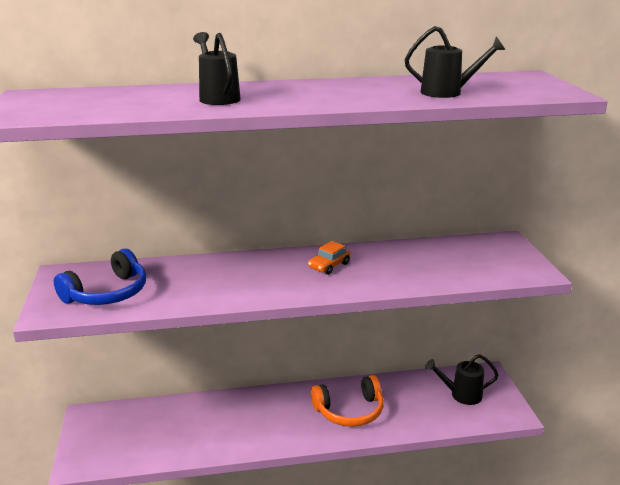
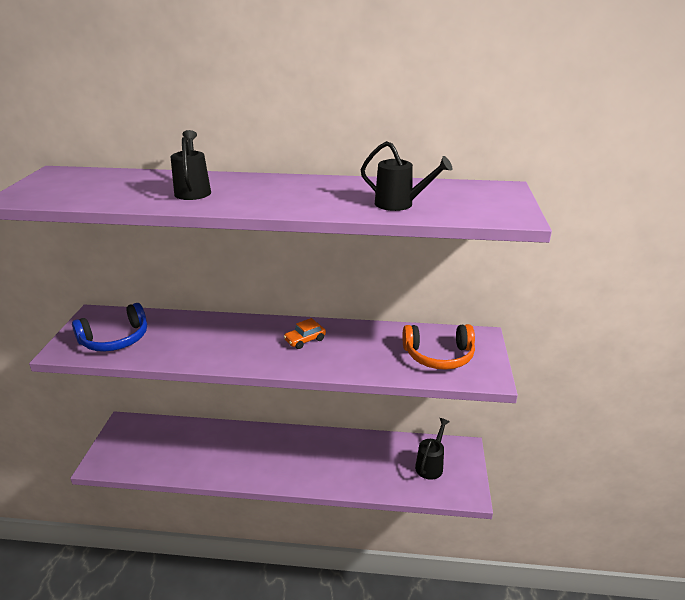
camera: 15 degrees right, 5 degrees up
orange headphones [311,375,384,427] -> orange headphones moved to [402,324,475,370]
black watering can [425,354,499,405] -> black watering can turned 105 degrees clockwise [415,418,450,480]

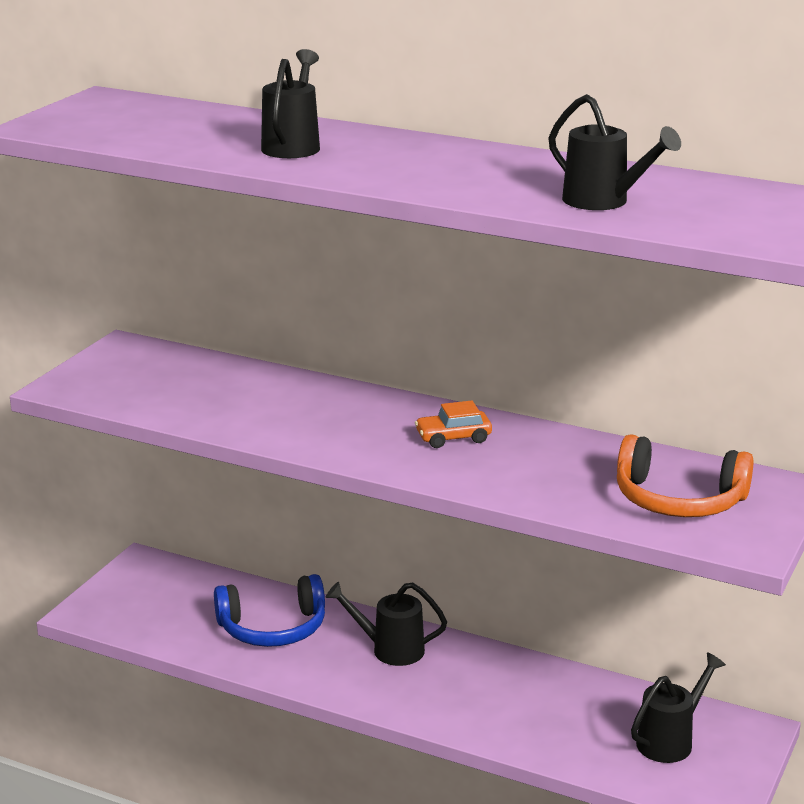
camera: 20 degrees right, 5 degrees down
blue headphones [72,303,147,352] -> blue headphones moved to [214,574,325,647]
none -> black watering can [326,582,447,666]

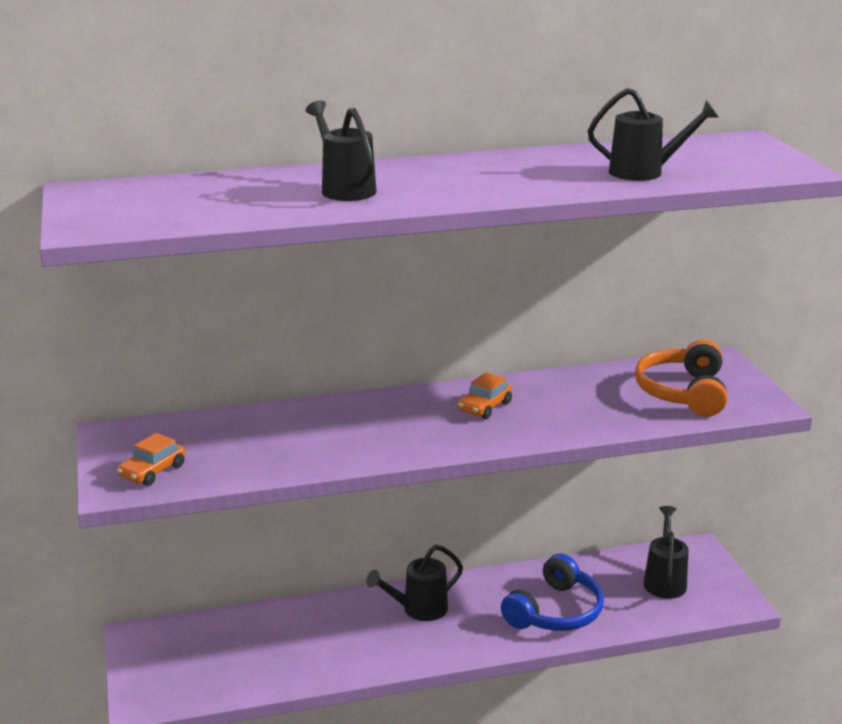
camera: 40 degrees left, 0 degrees up
blue headphones [214,574,325,647] -> blue headphones moved to [501,554,604,631]
orange headphones [617,434,754,517] -> orange headphones turned 120 degrees clockwise [635,340,727,417]
none -> orange car [117,433,185,486]

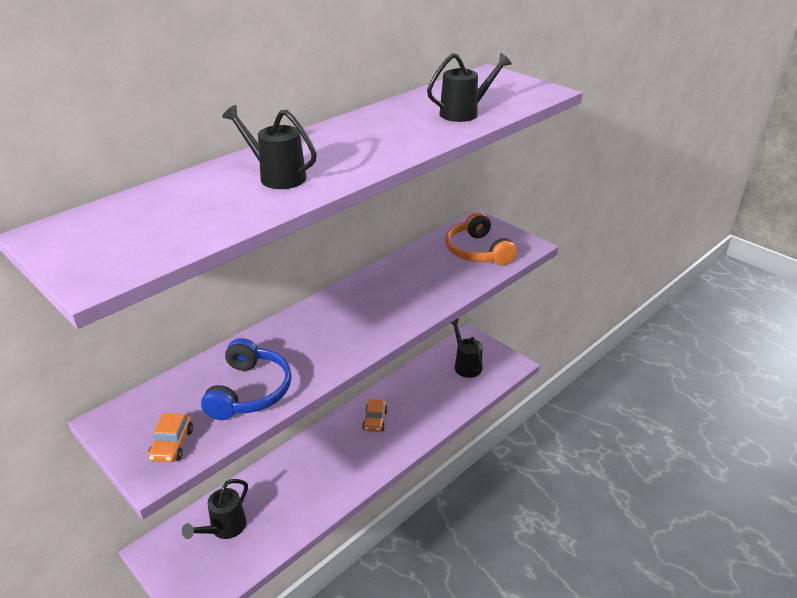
camera: 30 degrees left, 10 degrees up
black watering can [366,545,463,621] -> black watering can moved to [182,479,248,539]
orange car [458,372,512,419] -> orange car moved to [362,399,387,432]
blue headphones [501,554,604,631] -> blue headphones moved to [201,338,292,420]

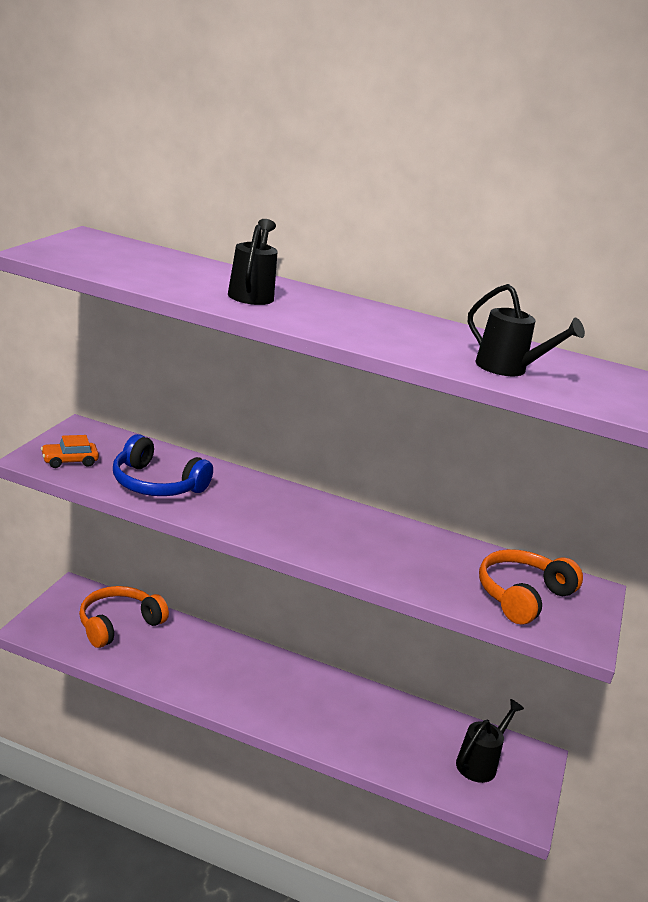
camera: 60 degrees right, 10 degrees down
black watering can [182,479,248,539] -> orange headphones [79,586,169,648]
blue headphones [201,338,292,420] -> blue headphones turned 45 degrees clockwise [113,434,213,496]
orange car [362,399,387,432] -> none

